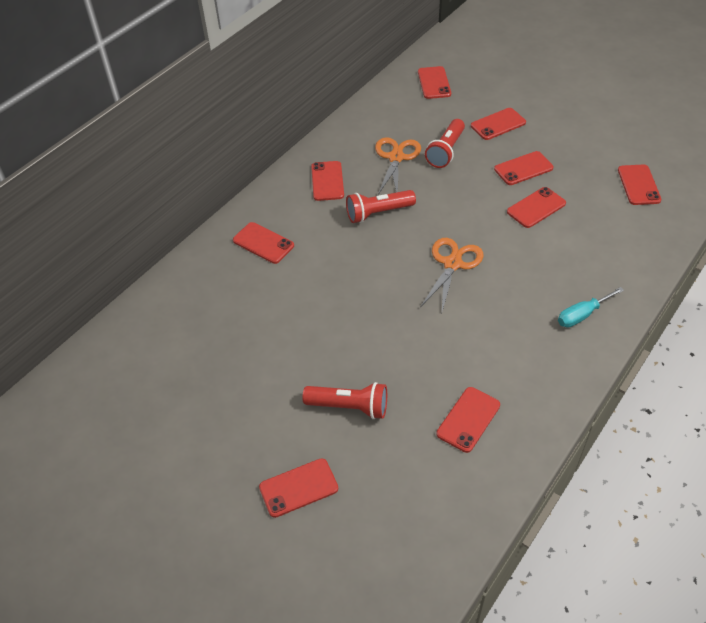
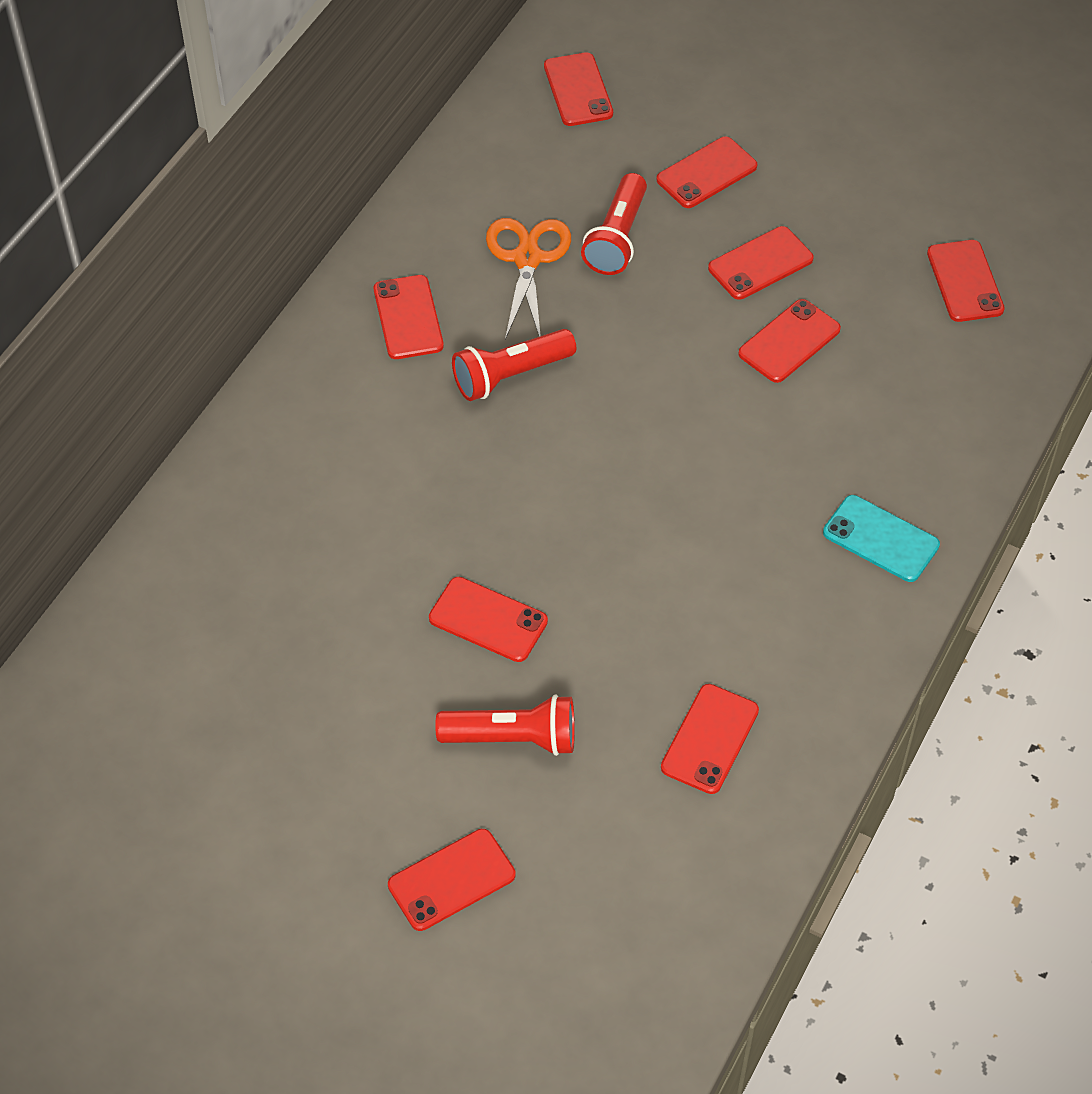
camera: 10 degrees left, 5 degrees up
red phone [233,222,294,264] -> red phone moved to [429,577,548,662]
orange scissors [421,238,484,311] -> none
turquoise screwdriver [558,287,624,328] -> turquoise phone [823,495,940,582]

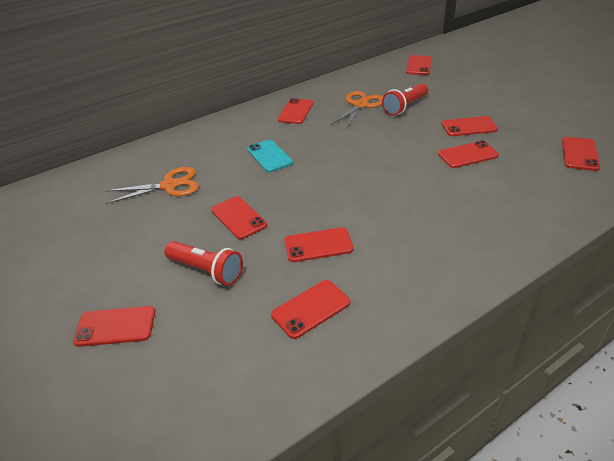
camera: 30 degrees right, 15 degrees down
red flashlight [452,329,576,401] -> none
red phone [656,137,757,208] -> red phone moved to [284,227,353,262]
turquoise phone [823,495,940,582] -> turquoise phone moved to [247,140,293,172]
none -> orange scissors [106,167,199,204]

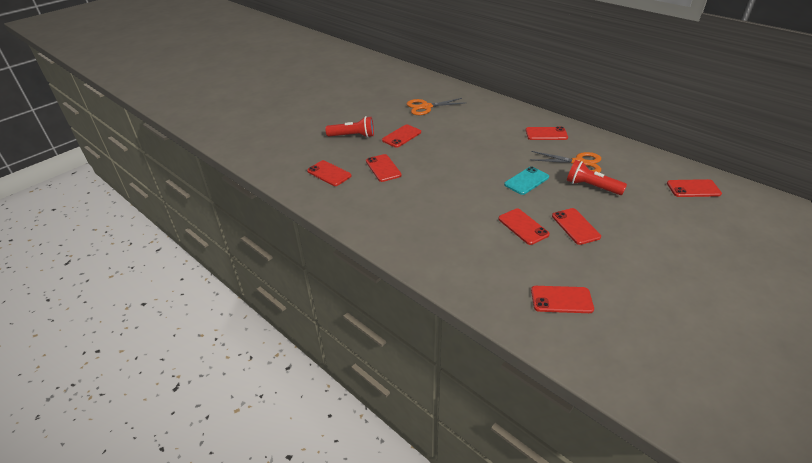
camera: 75 degrees right, 0 degrees up
red phone [73,306,155,347] -> none
orange scissors [106,167,199,204] -> orange scissors turned 105 degrees clockwise [407,98,464,115]
red flashlight [164,241,243,286] -> red flashlight turned 105 degrees counterclockwise [325,116,374,138]
turquoise phone [247,140,293,172] -> turquoise phone moved to [504,166,549,195]

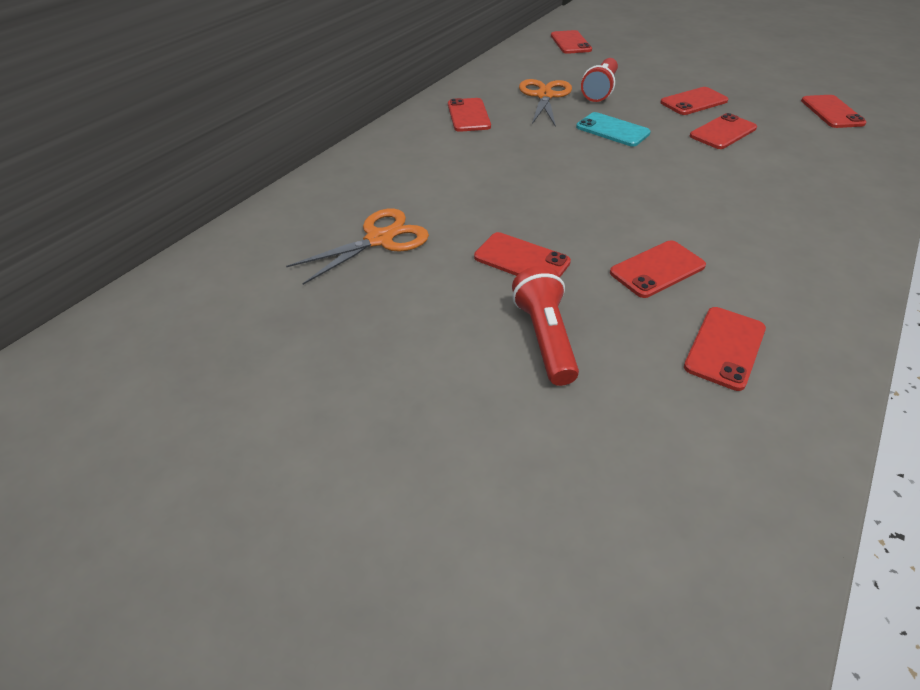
camera: 100 degrees left, 5 degrees up
orange scissors [407,98,464,115] -> orange scissors turned 105 degrees counterclockwise [286,209,429,285]

